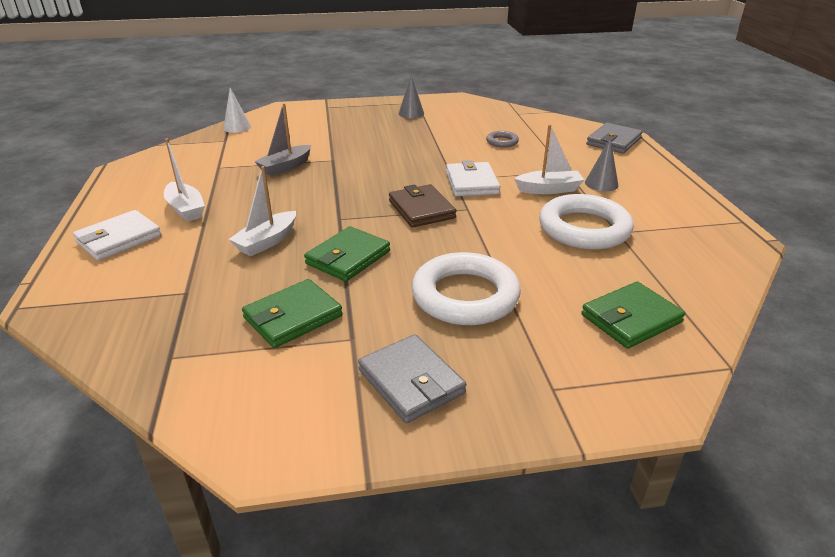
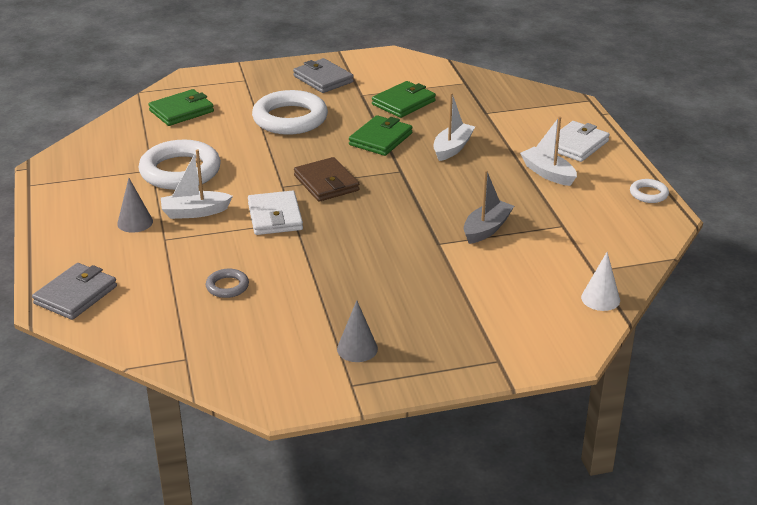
camera: 175 degrees right, 0 degrees up
none -> white ring [630,179,669,203]

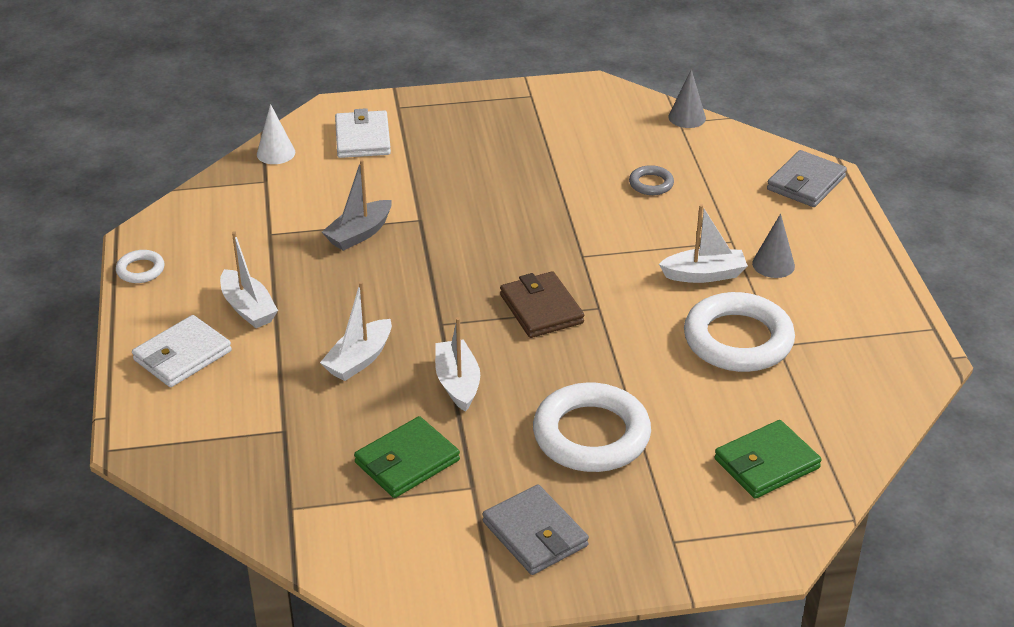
camera: 175 degrees left, 5 degrees up
white wallet [248,191,303,235] -> white wallet moved to [335,108,391,158]
grey cone [337,300,378,362] -> grey cone moved to [668,69,706,128]
green wallet [349,115,413,156] -> white boat [435,317,480,412]

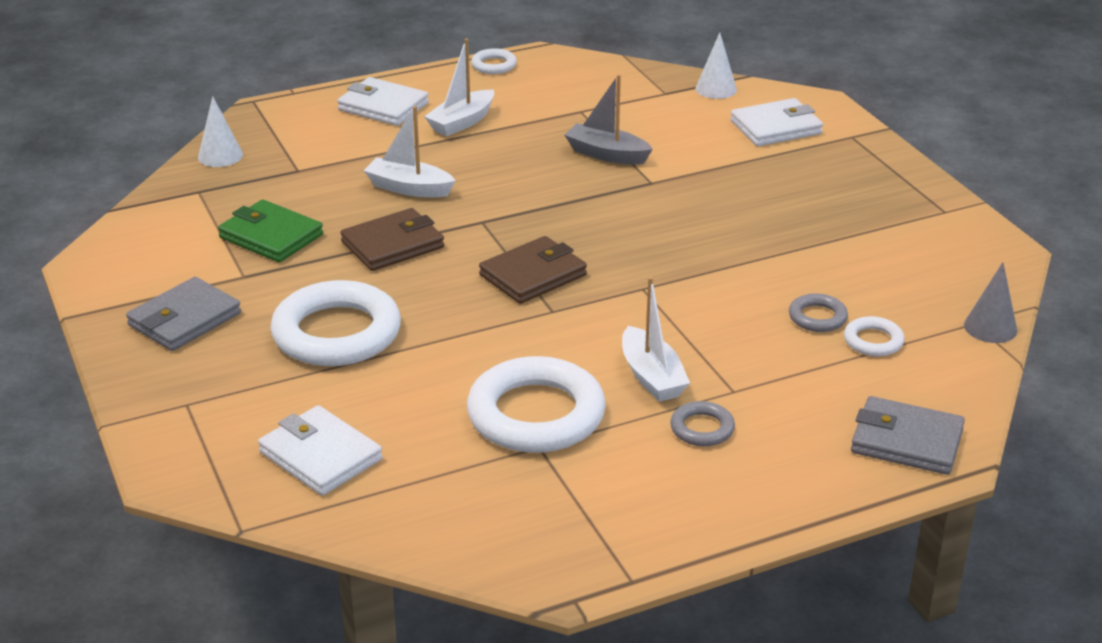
camera: 75 degrees right, 5 degrees down
white boat [435,317,480,412] -> brown wallet [340,208,444,271]
green wallet [714,420,822,499] -> white wallet [258,405,383,496]
grey cone [752,214,795,278] -> grey ring [670,401,735,446]
none -> white cone [198,96,243,167]
none -> white ring [844,316,905,356]

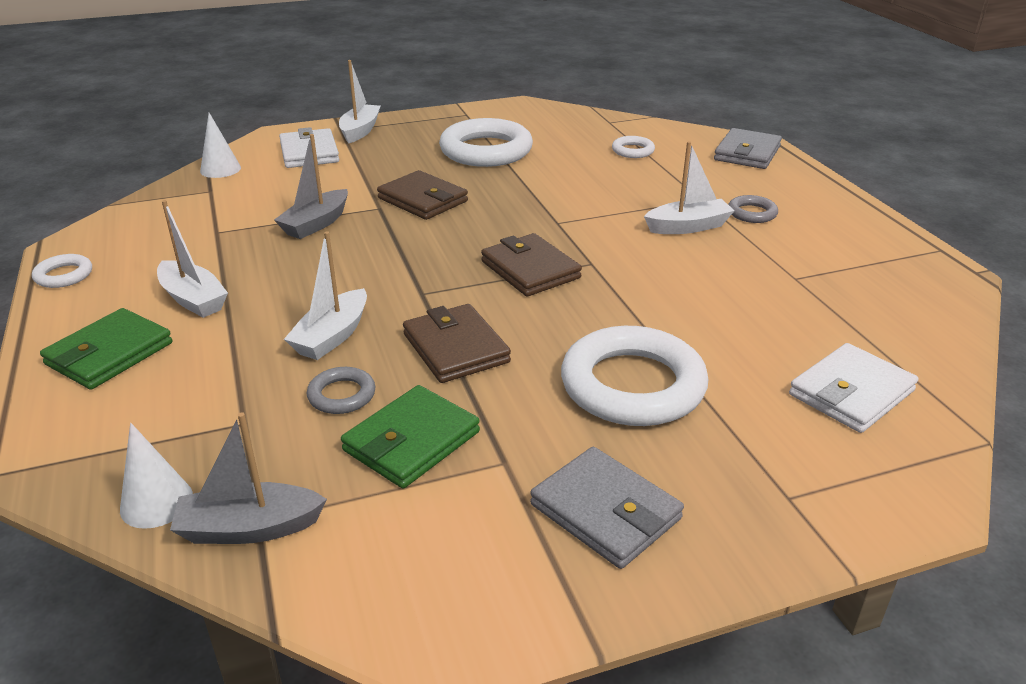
camera: 85 degrees left, 0 degrees up
white wallet [337,77,429,126] -> green wallet [40,308,172,390]
white ring [467,356,606,453] -> white ring moved to [439,118,533,167]
grey ring [789,293,848,332] -> grey ring moved to [307,367,375,414]
grey cone [964,262,1017,343] -> none
none -> grey boat [170,412,327,544]
none -> white boat [339,60,381,143]
none -> brown wallet [377,170,468,220]

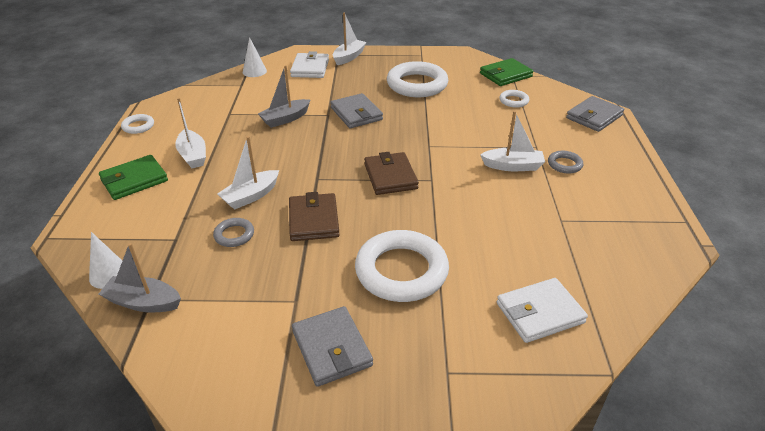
camera: 20 degrees right, 5 degrees up
green wallet [341,385,480,488] -> green wallet moved to [480,58,534,86]
brown wallet [377,170,468,220] -> grey wallet [330,93,383,128]

